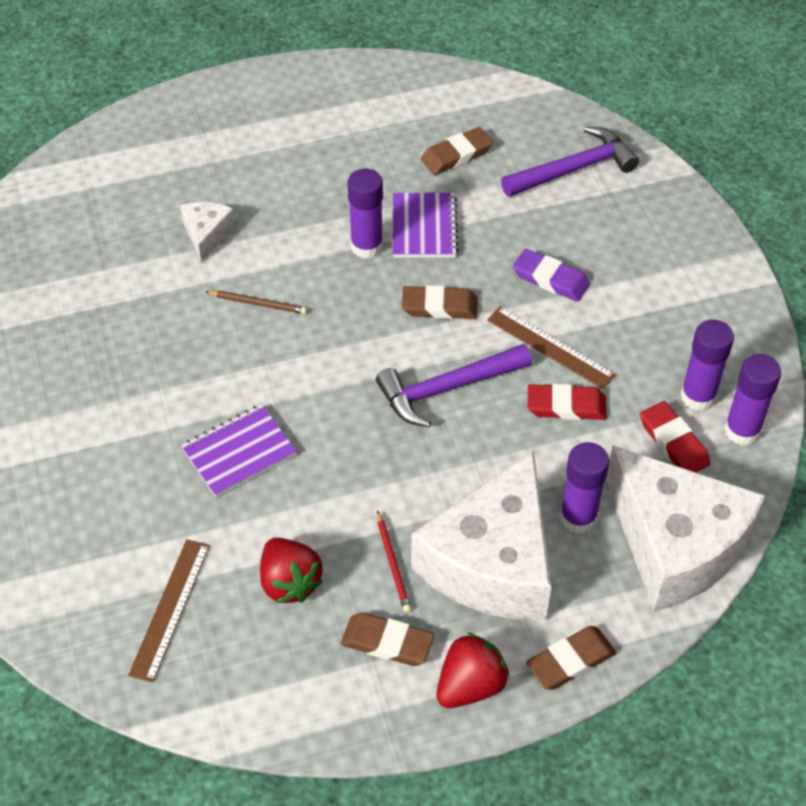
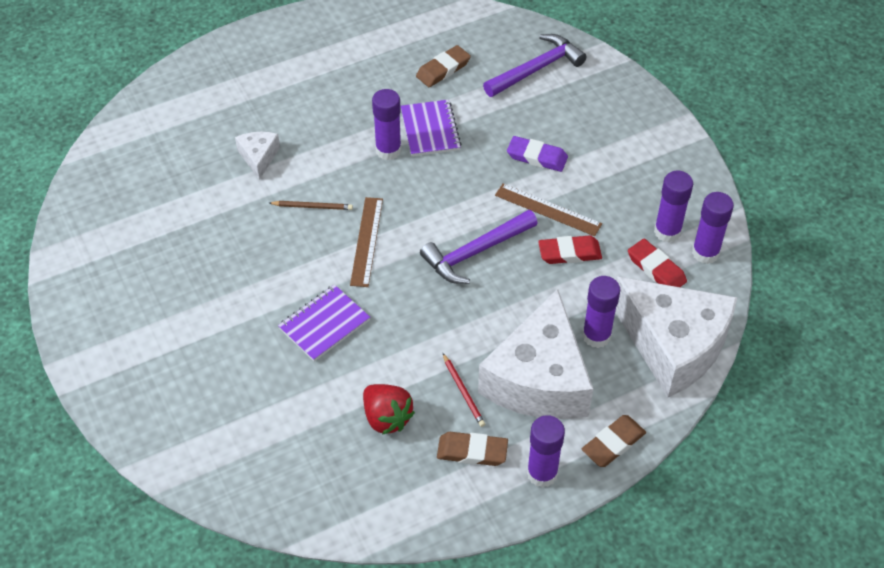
camera: 10 degrees left, 0 degrees up
brown ruler [128,539,210,683] -> brown ruler moved to [350,197,383,287]
brown eraser [402,285,478,319] -> none
red strawberry [436,633,510,708] -> purple glue stick [527,415,565,488]

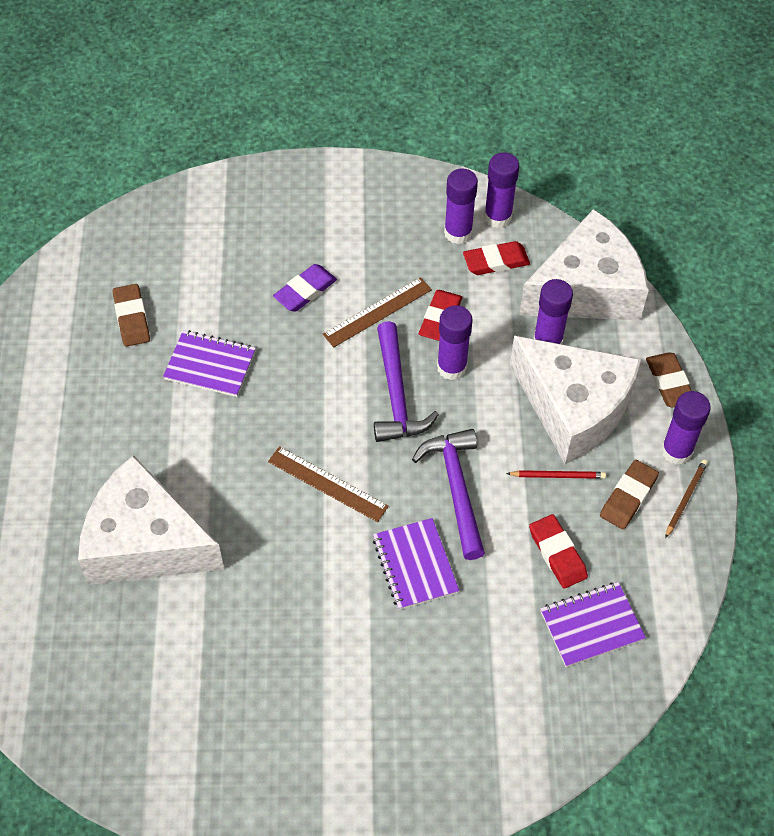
camera: 65 degrees left, 5 degrees up
white cheese [235,132,280,180] -> white cheese [78,455,224,585], size x2.29
brown pencil [269,201,353,210] -> brown pencil moved to [665,460,708,538]
red strawberry [363,384,415,435] -> red eraser [529,514,588,589]
purple glue stick [372,89,402,160] -> purple glue stick moved to [437,305,472,380]
purple hammer [483,34,587,97] -> purple hammer moved to [412,429,485,560]
none -> purple notebook [540,582,646,667]

